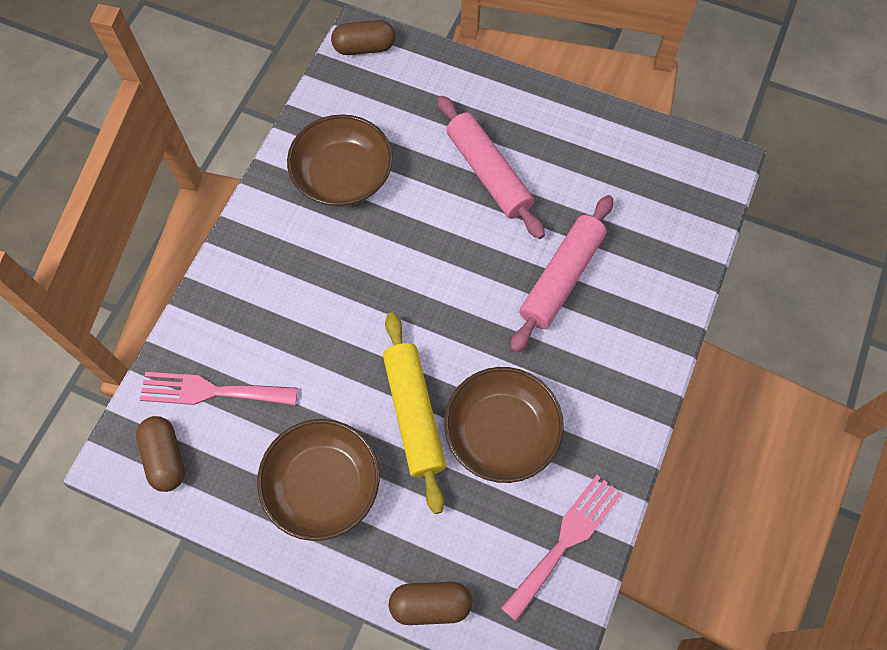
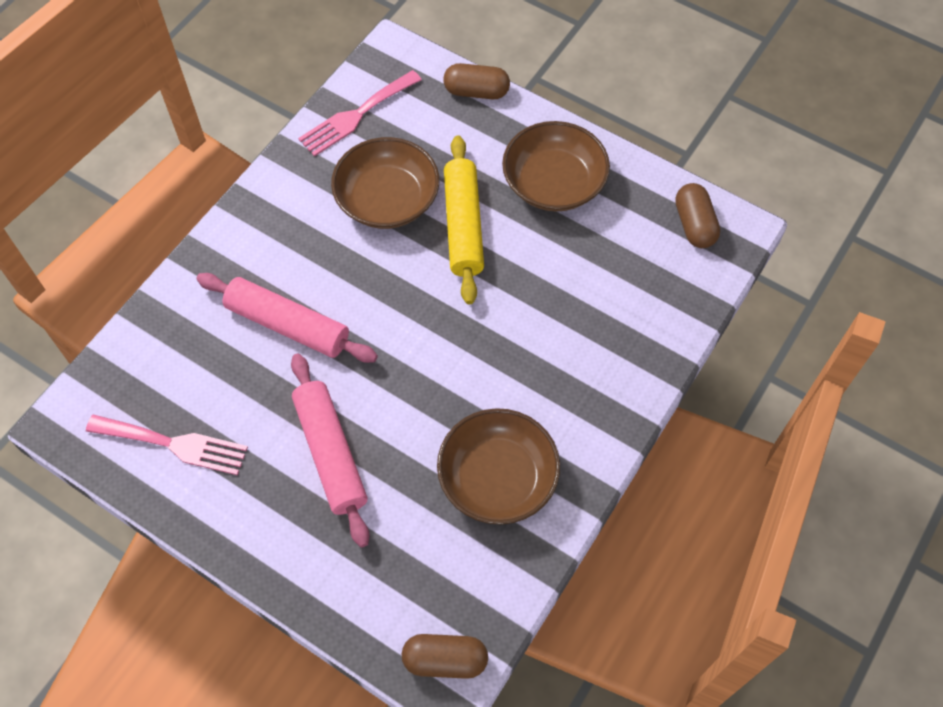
camera: 170 degrees left, 5 degrees down
pink fork [139,372,298,405] -> pink fork moved to [86,414,248,475]
pink rolling pin [510,195,613,353] -> pink rolling pin turned 75 degrees clockwise [196,273,378,363]

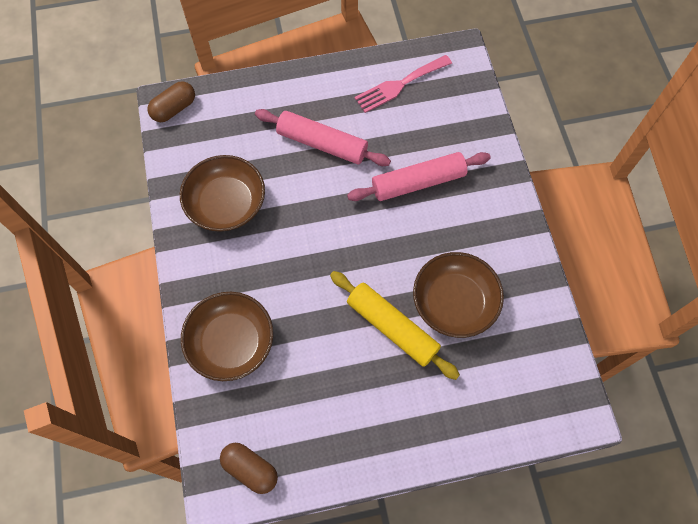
camera: 135 degrees right, 5 degrees up
pink fork [298,70,422,157] -> none
brown capsule [443,63,510,99] -> none
brown bowl [502,121,610,212] -> brown bowl moved to [181,292,273,381]

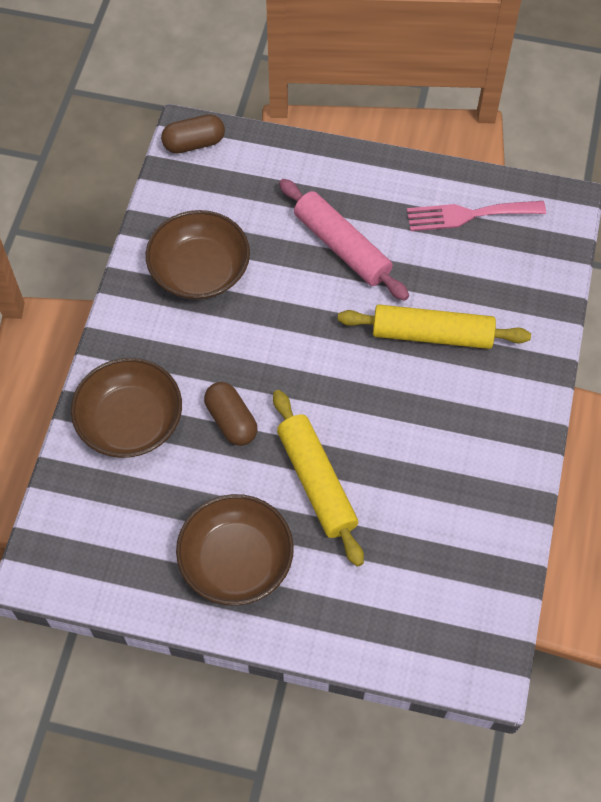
camera: 25 degrees right, 5 degrees down
brown capsule [220,443,278,494] -> brown capsule moved to [204,382,258,446]
pink rolling pin [347,152,491,201] -> yellow rolling pin [338,305,531,349]
brown bowl [413,252,504,338] -> brown bowl moved to [176,494,294,606]

